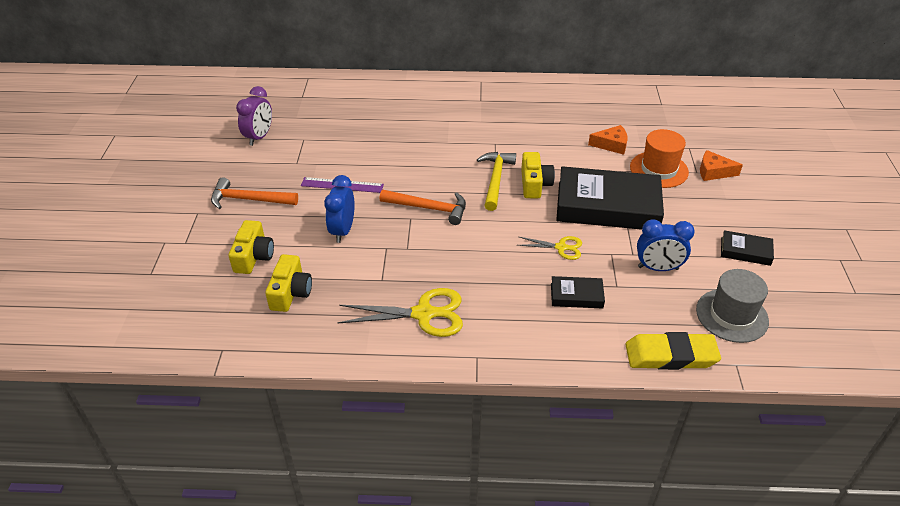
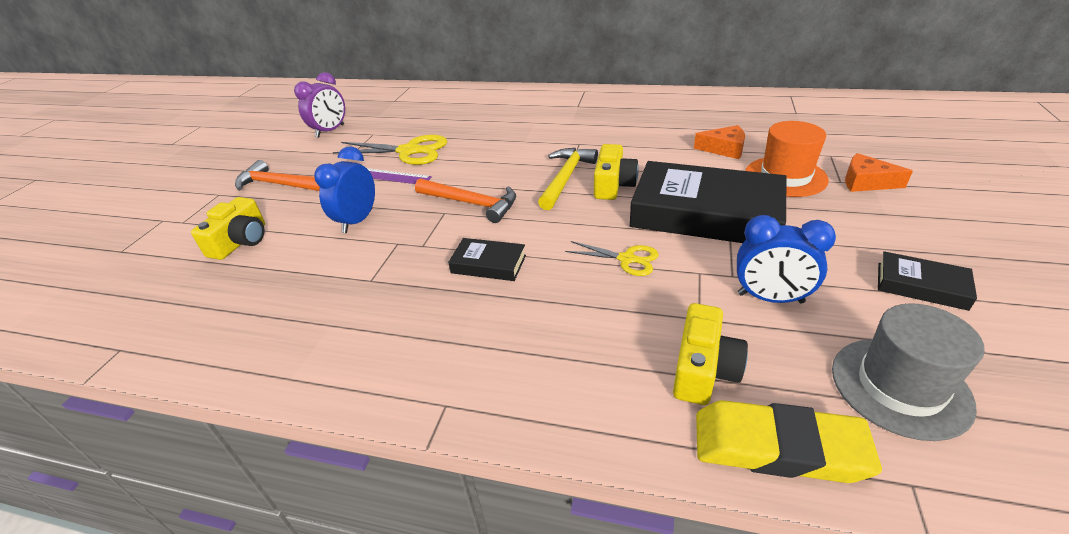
camera: 15 degrees right, 5 degrees down
yellow camera [265,254,312,312] -> yellow camera moved to [673,303,748,405]
yellow scissors [338,288,463,337] -> yellow scissors moved to [333,135,447,165]
black book [551,276,605,309] -> black book moved to [448,238,526,281]

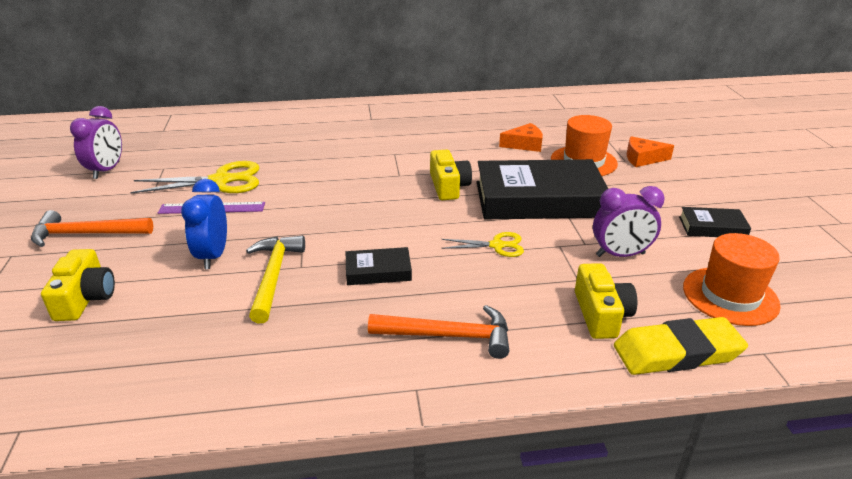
camera: 25 degrees left, 5 degrees down
orange hammer [415,178,516,223] -> orange hammer moved to [368,305,509,359]
yellow hammer [538,148,598,210] -> yellow hammer moved to [246,236,305,323]
blue clock [737,215,836,304] -> purple clock [593,186,665,257]
grey hat [832,303,985,441] -> orange hat [683,233,781,326]

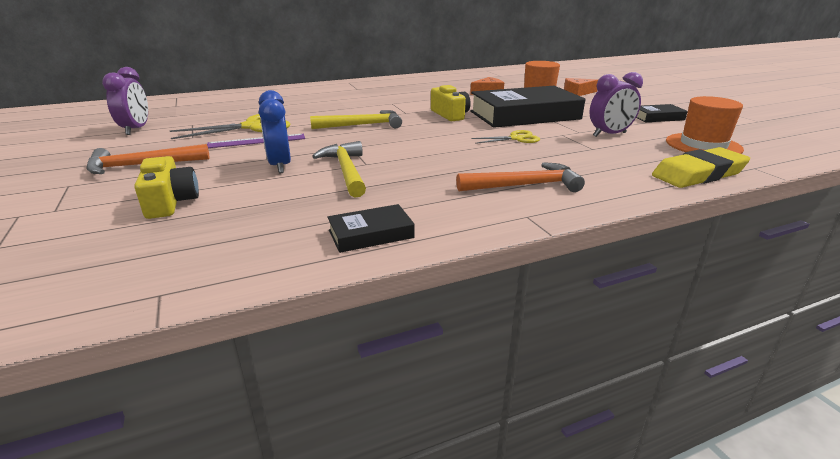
camera: 15 degrees left, 5 degrees down
black book [346,247,412,285] -> black book moved to [327,204,415,253]
yellow camera [575,263,637,339] -> none
none -> yellow hammer [310,110,402,129]

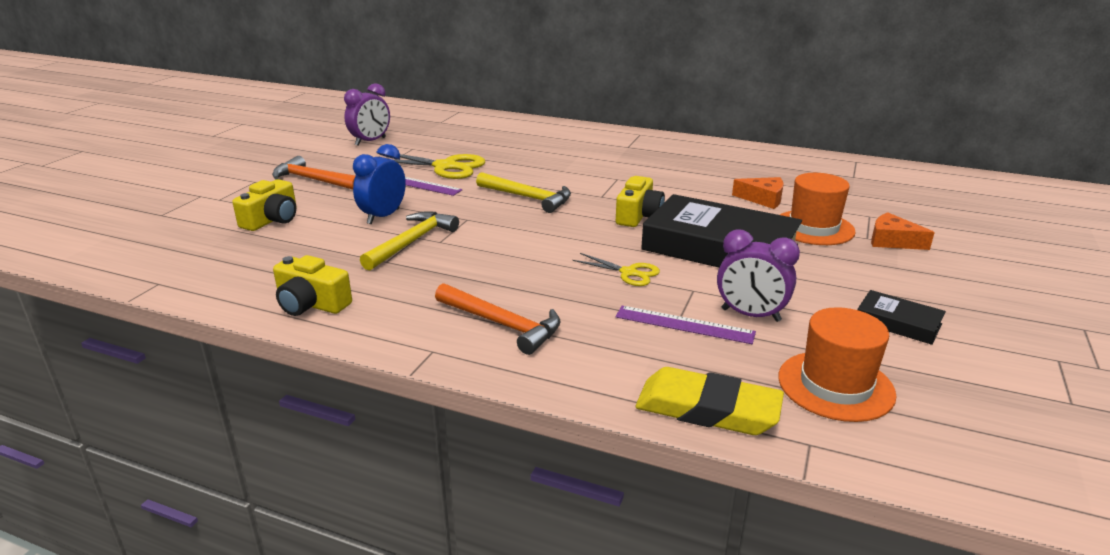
camera: 45 degrees right, 0 degrees up
black book [327,204,415,253] -> yellow camera [273,255,352,316]
none -> purple ruler [615,306,756,344]

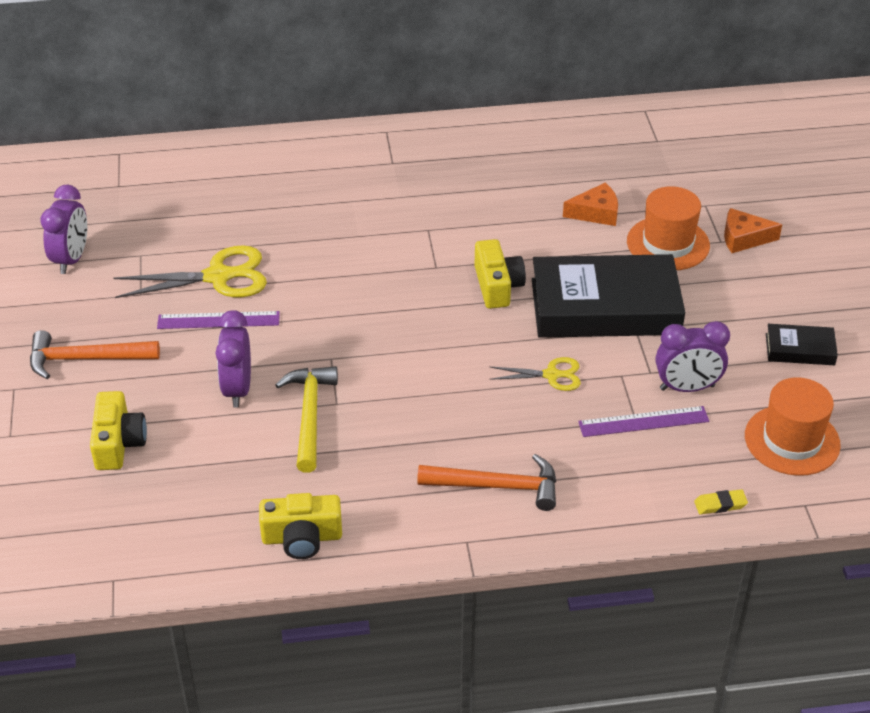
camera: 30 degrees left, 15 degrees up
blue clock [353,144,406,224] -> purple clock [216,310,251,408]
yellow hammer [476,172,571,213] -> none
yellow eraser [635,367,784,435] -> yellow eraser [694,489,748,514], size x0.43

